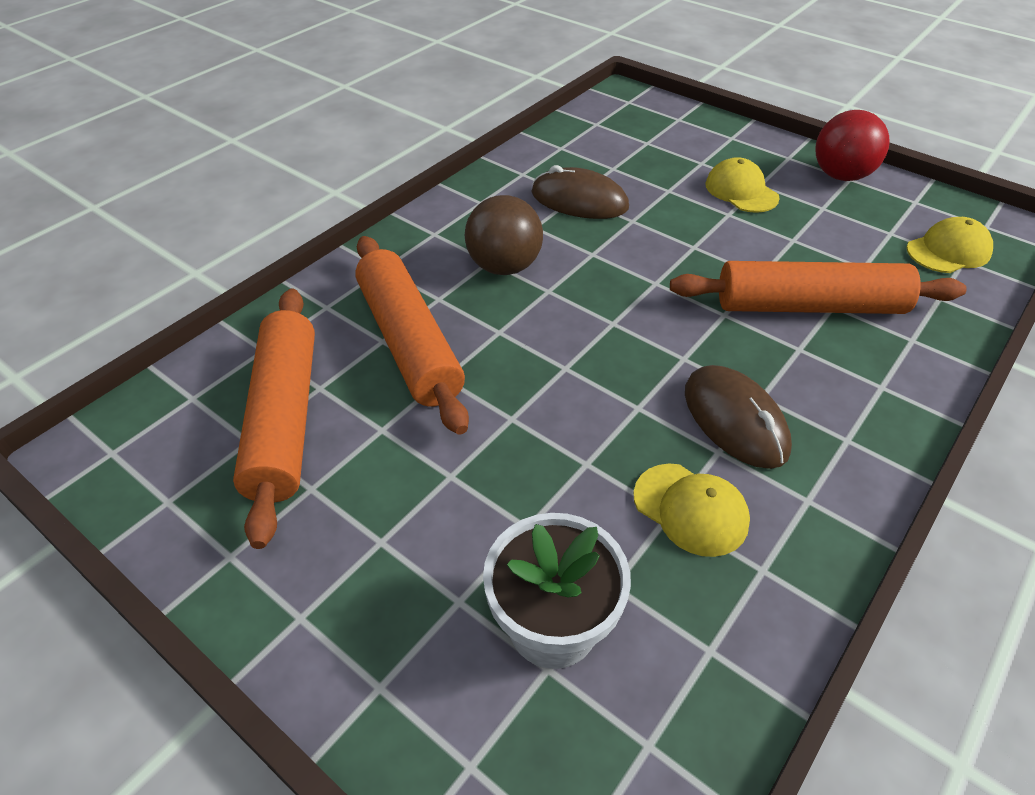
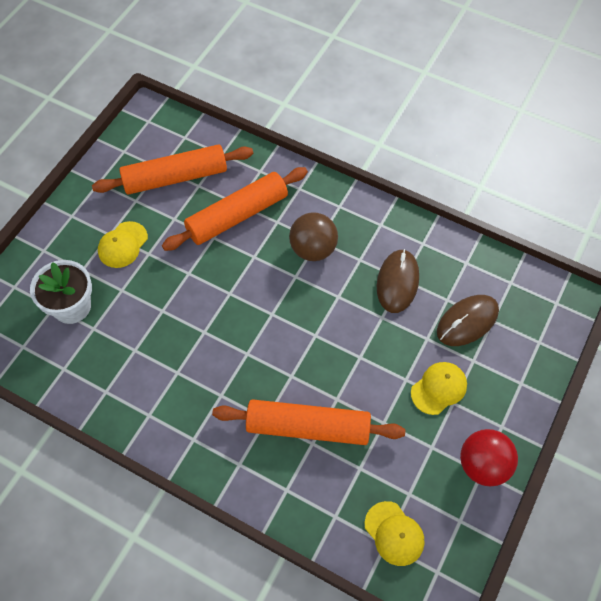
camera: 80 degrees right, 15 degrees up
yellow cap [633,464,750,557] -> yellow cap moved to [98,221,148,268]
orange rolling pin [670,261,967,314] -> orange rolling pin turned 75 degrees counterclockwise [212,399,405,445]
brown mouse [685,365,792,469] -> brown mouse moved to [437,295,499,346]

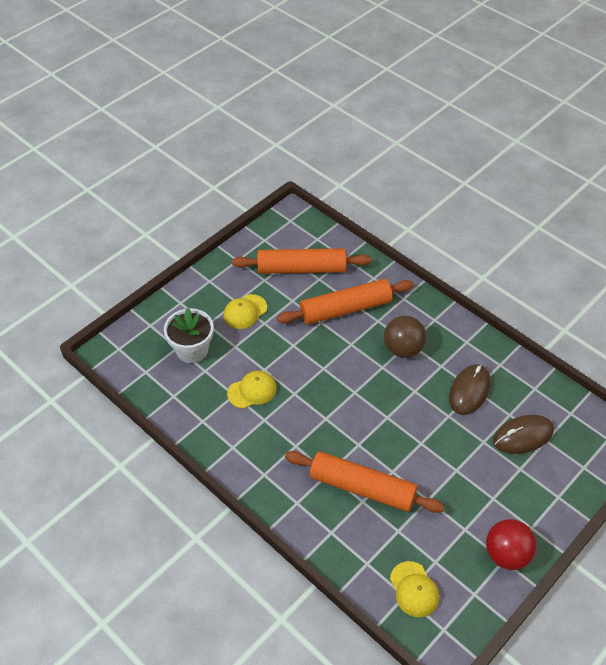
camera: 15 degrees right, 10 degrees down
yellow cap [411,362,467,415] -> yellow cap moved to [227,371,277,409]

